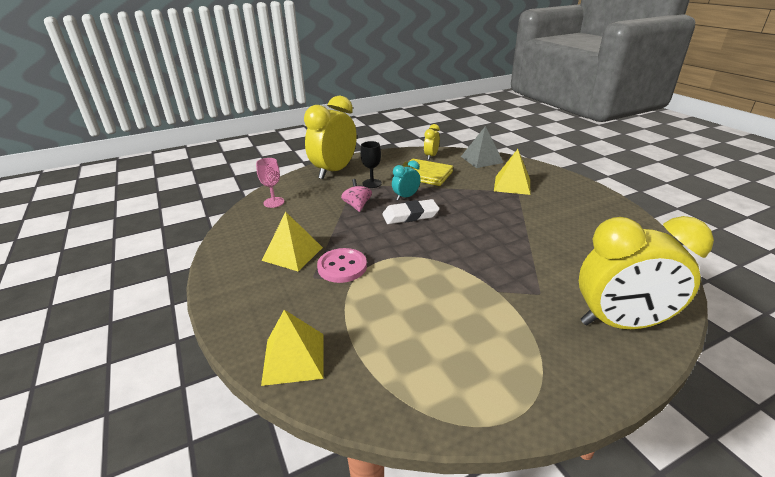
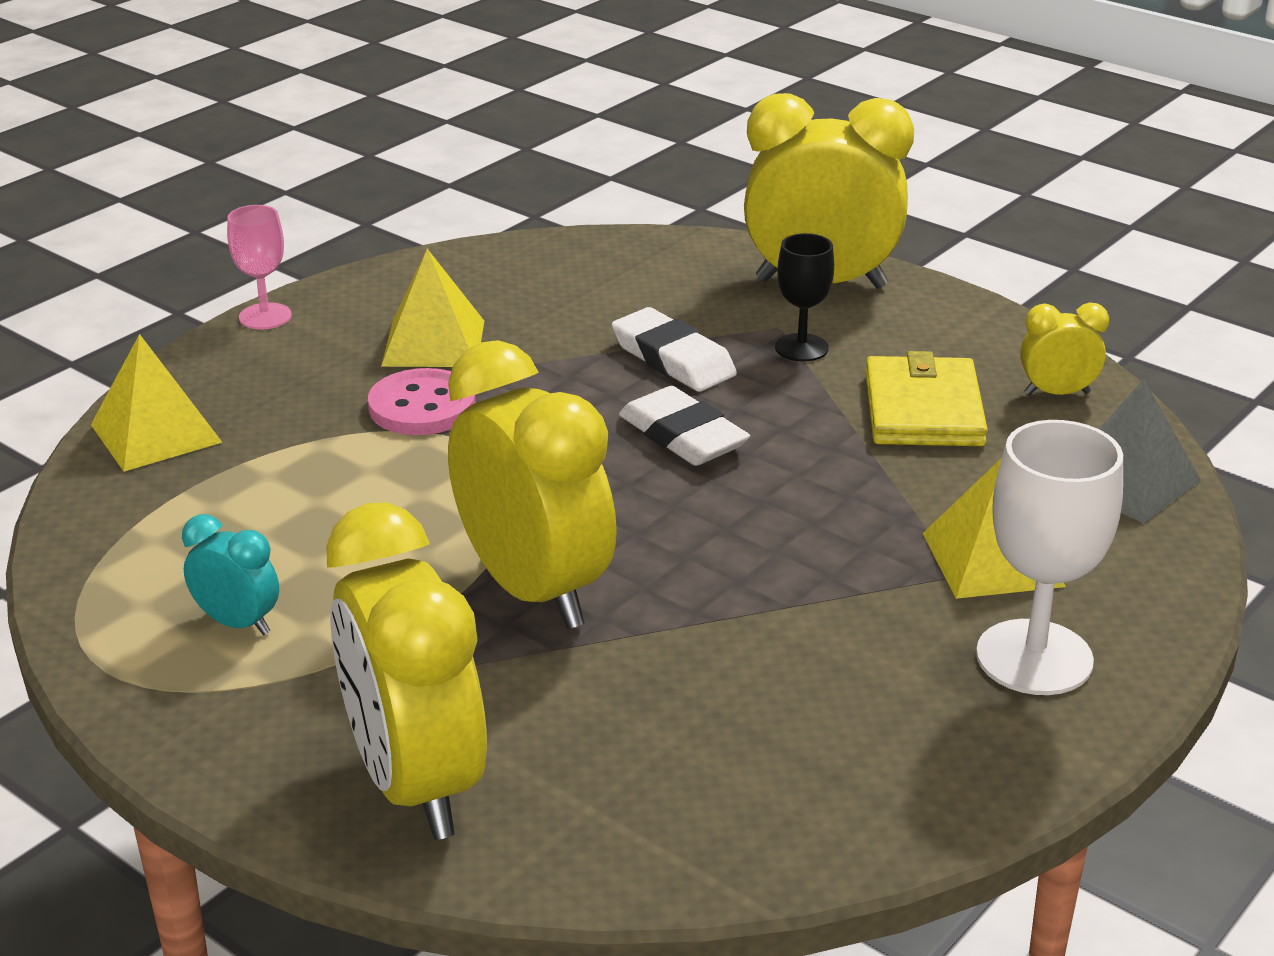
camera: 65 degrees right, 0 degrees up
pink goblet [256,158,284,208] -> pink goblet moved to [227,205,292,329]
pink spinning top [341,179,372,212] -> white eraser [612,307,737,392]
turquoise clock [392,160,421,201] -> turquoise clock moved to [182,514,279,635]
none -> yellow clock [448,340,617,629]
none -> white goblet [976,420,1123,695]

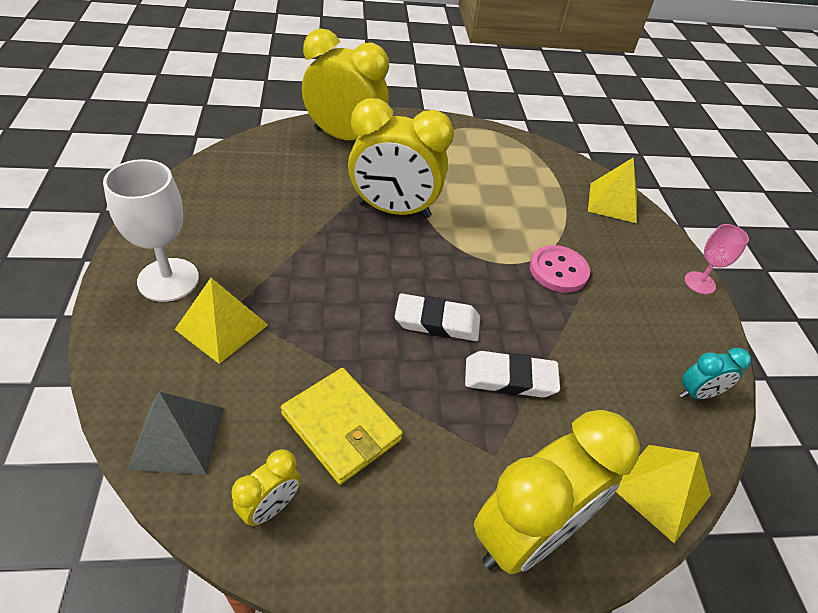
camera: 130 degrees right, 15 degrees up
turquoise clock [182,514,279,635] -> turquoise clock moved to [679,348,751,399]
yellow pyramid [381,249,484,367] -> yellow pyramid moved to [616,445,711,543]
black goblet [775,233,834,362] -> none

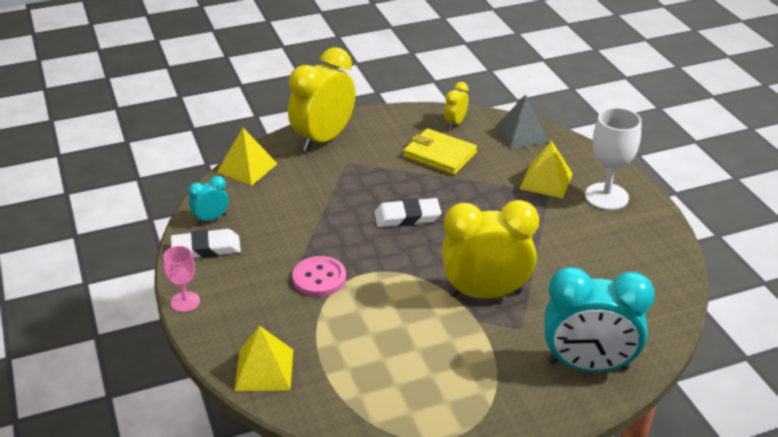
camera: 170 degrees right, 10 degrees down
yellow clock [302,28,389,140] -> turquoise clock [545,267,655,372]
white eraser [465,351,560,398] -> white eraser moved to [171,229,241,258]

